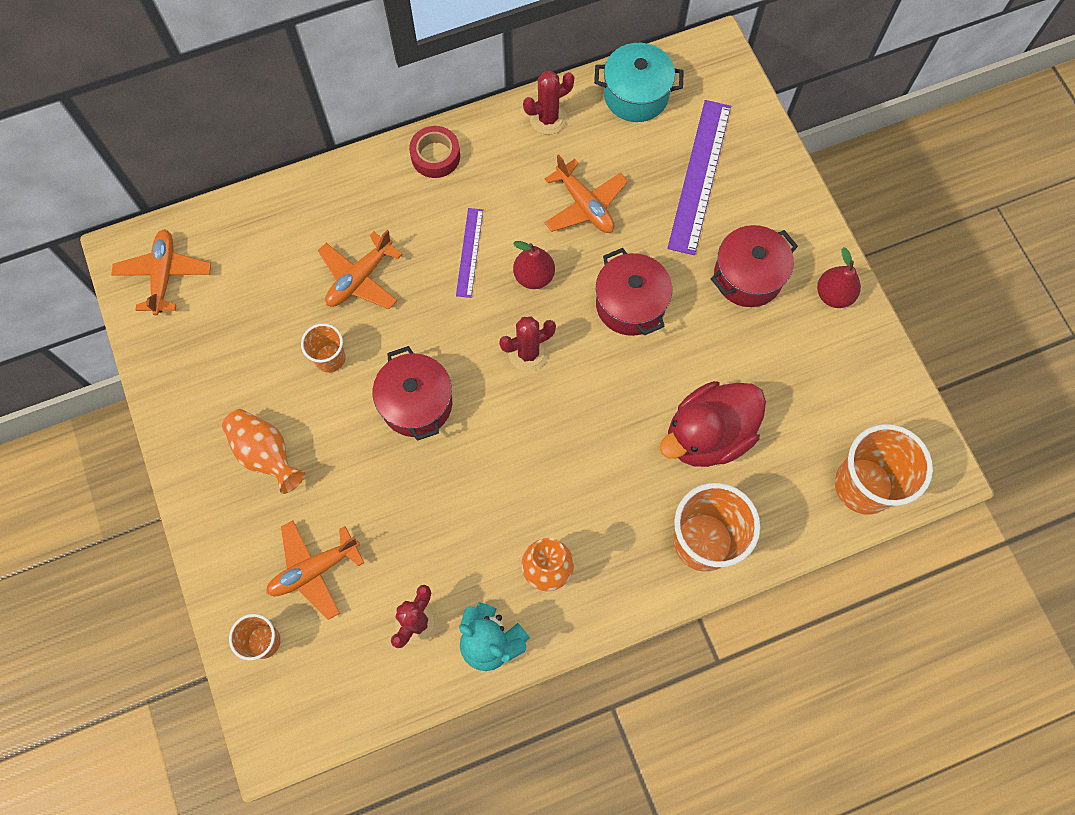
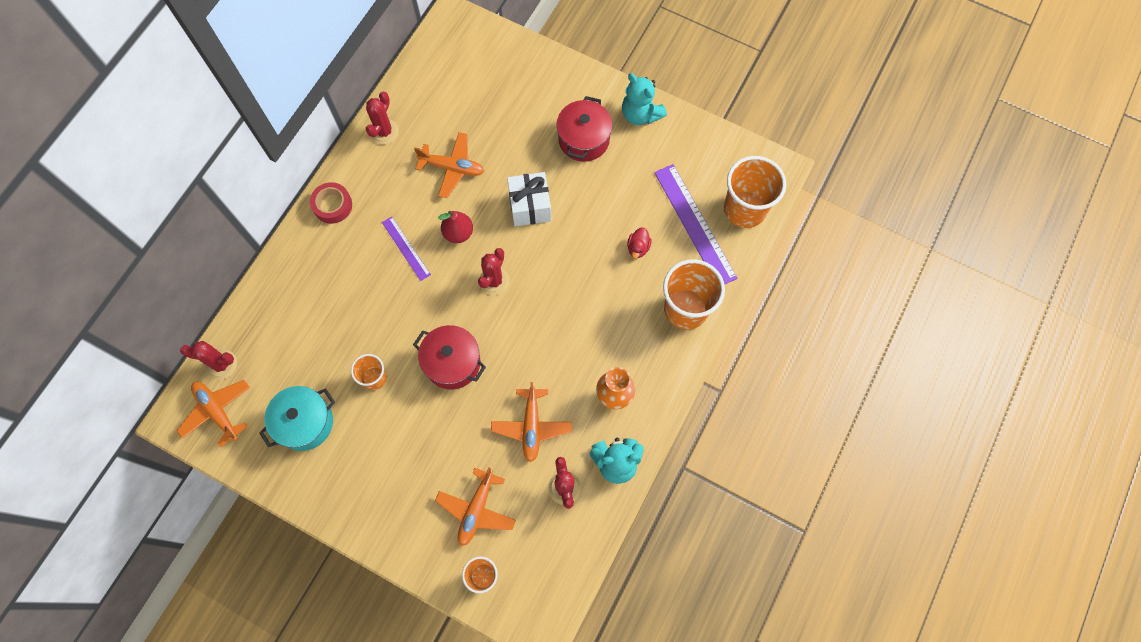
camera: 40 degrees left, 0 degrees up
orange vase [222,409,305,494] -> none
orange plane [318,230,403,309] -> orange plane moved to [491,382,572,462]
turquoise pot [594,43,684,122] -> turquoise pot moved to [259,386,335,451]
red pot [596,248,672,336] -> white gift [507,172,551,226]
red duck [659,381,766,467] -> red duck [627,227,652,259], size x0.41
purple ruler [667,100,731,255] -> purple ruler moved to [654,164,737,285]
red pear [817,247,861,308] -> turquoise teddy bear [622,73,667,125]
none -> red cactus [180,341,237,380]

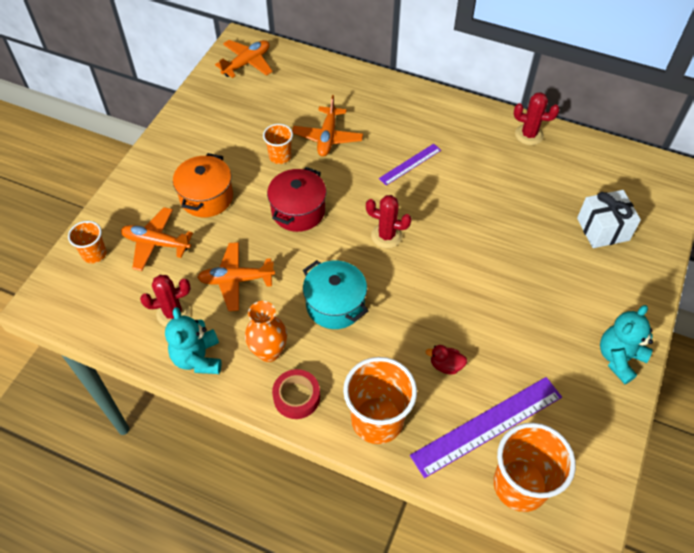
camera: 85 degrees right, 15 degrees down
red cactus [180,341,237,380] -> none
turquoise pot [259,386,335,451] -> turquoise pot moved to [303,260,368,329]
red tape [310,182,352,224] -> red tape moved to [272,369,320,419]
orange plane [414,132,484,198] -> orange plane moved to [292,95,363,157]
red pear [438,211,473,243] -> none
white gift [507,172,551,226] -> white gift moved to [577,190,641,248]
red pot [556,96,612,162] -> none
none -> orange pot [173,153,233,217]

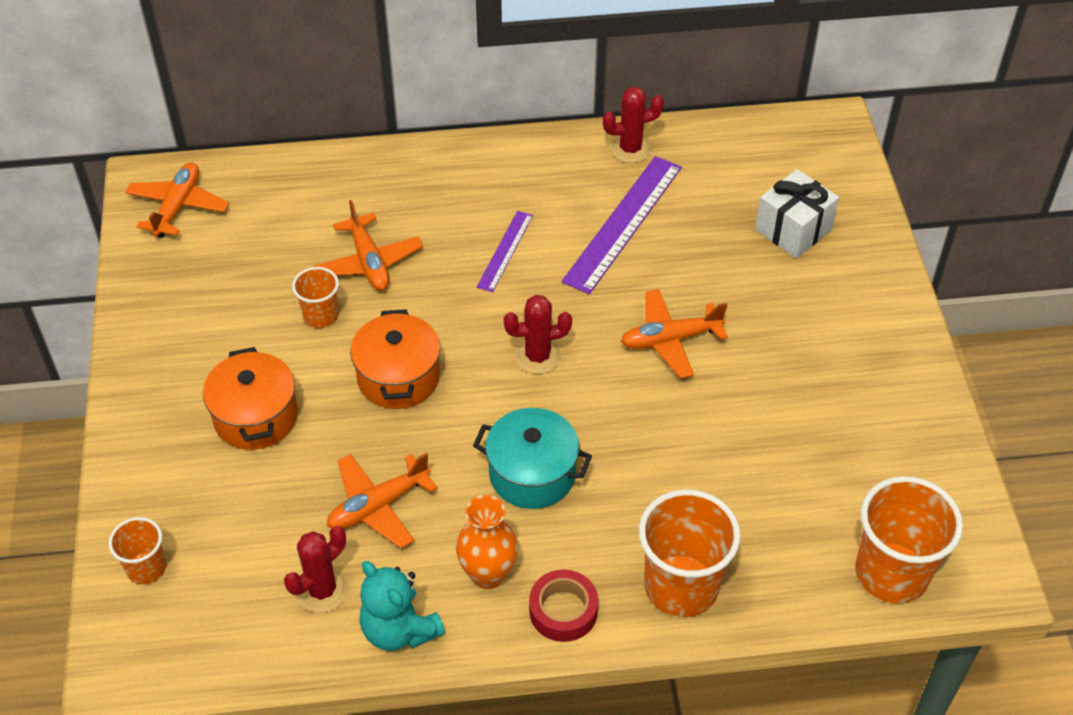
camera: 30 degrees left, 5 degrees down
orange plane [121,207,193,271] -> orange plane moved to [621,289,728,379]
red pot [267,167,326,232] -> orange pot [350,309,440,409]
purple ruler [410,377,562,478] -> purple ruler moved to [562,156,682,294]
red duck [425,345,467,374] -> none
turquoise teddy bear [600,305,653,384] -> none

